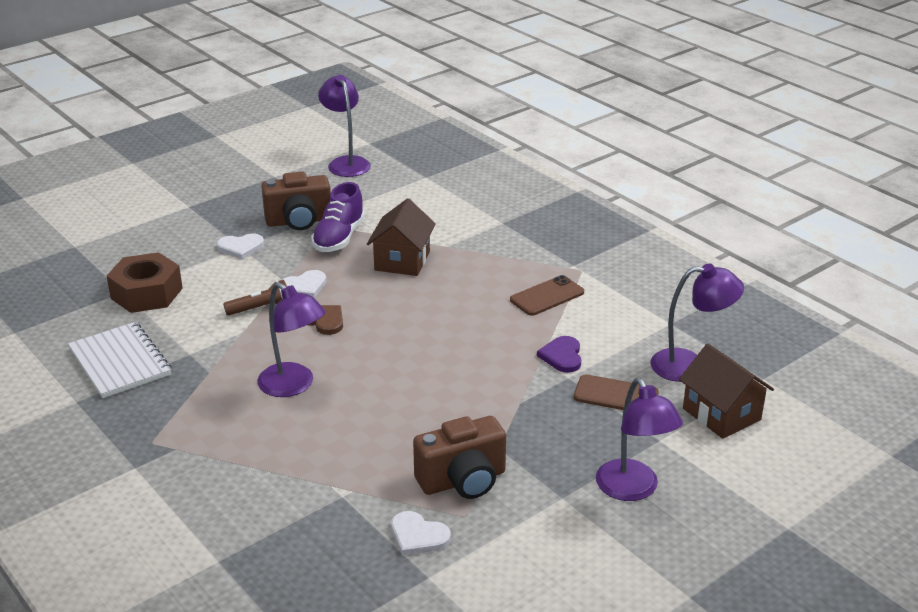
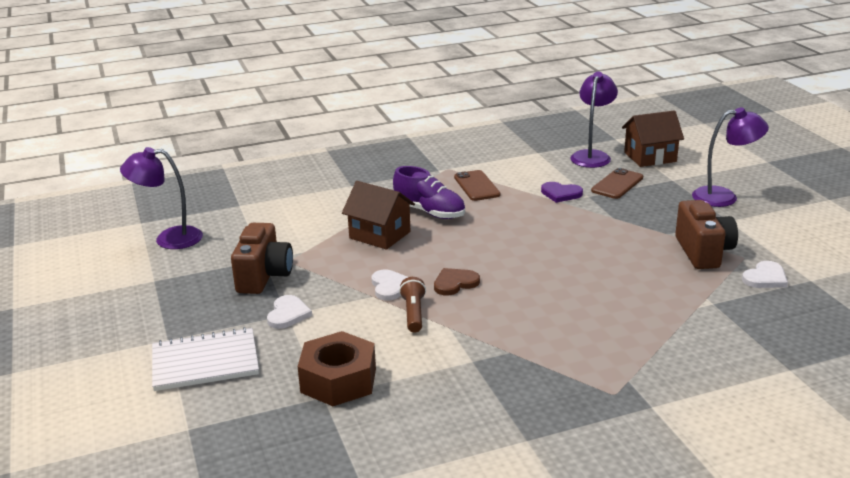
camera: 70 degrees left, 5 degrees down
white notebook [68,322,171,398] -> white notebook moved to [152,327,259,391]
purple lamp [257,282,325,397] -> none
purple shoe [311,182,365,252] -> purple shoe moved to [393,166,465,219]

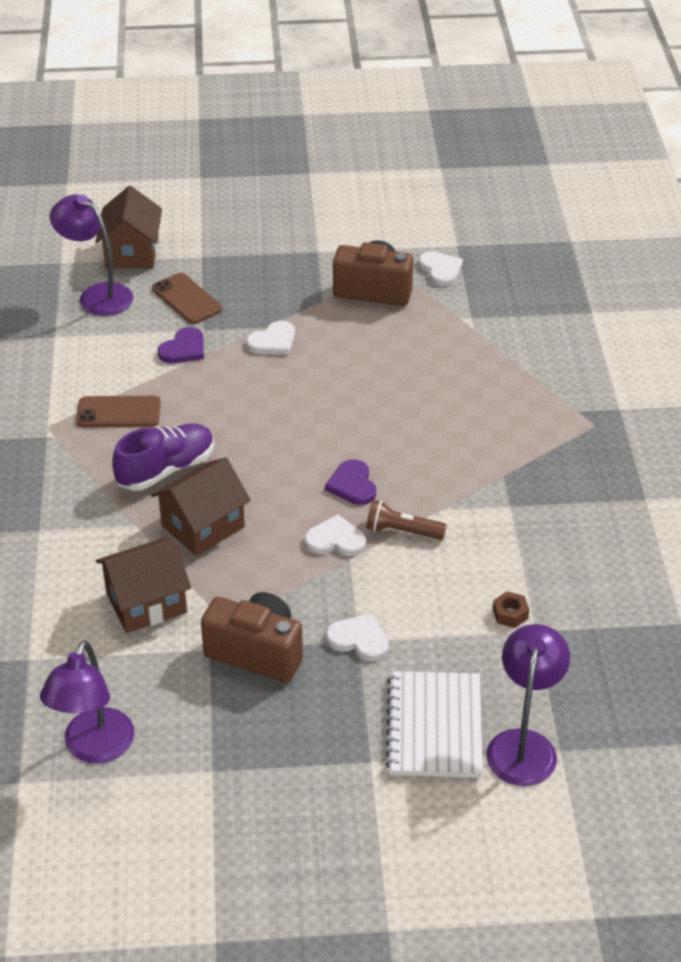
camera: 75 degrees left, 15 degrees up
brown nut [298,331,376,406] -> brown nut [493,591,529,628], size x0.40
brown heart [434,268,480,296] -> purple heart [325,459,376,505]
purple lamp [692,107,769,207] -> purple lamp moved to [486,624,570,786]
none -> brown house [96,538,191,633]
none -> white heart [246,321,295,355]

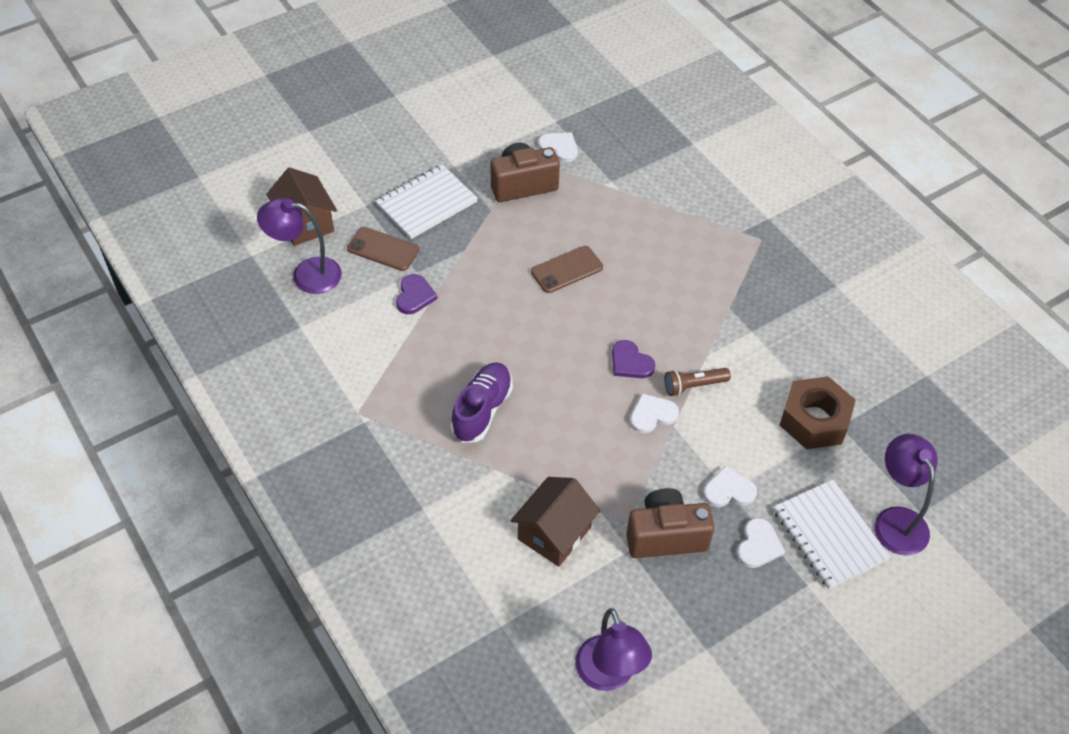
camera: 30 degrees left, 10 degrees up
brown phone [76,396,161,427] -> brown phone moved to [531,246,603,293]
brown house [151,457,251,556] -> none
white heart [246,321,295,355] -> white heart moved to [737,518,785,568]
brown nut [493,591,529,628] -> brown nut [780,376,856,449], size x2.49
none -> white notebook [375,164,478,239]

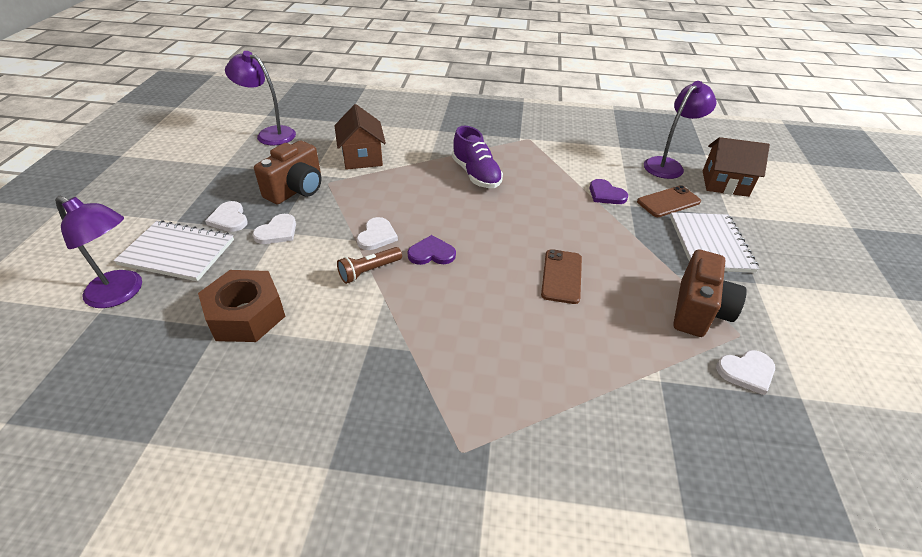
camera: 130 degrees right, 10 degrees down
brown flashlight [664,368,731,396] -> brown flashlight turned 150 degrees counterclockwise [337,247,402,284]

